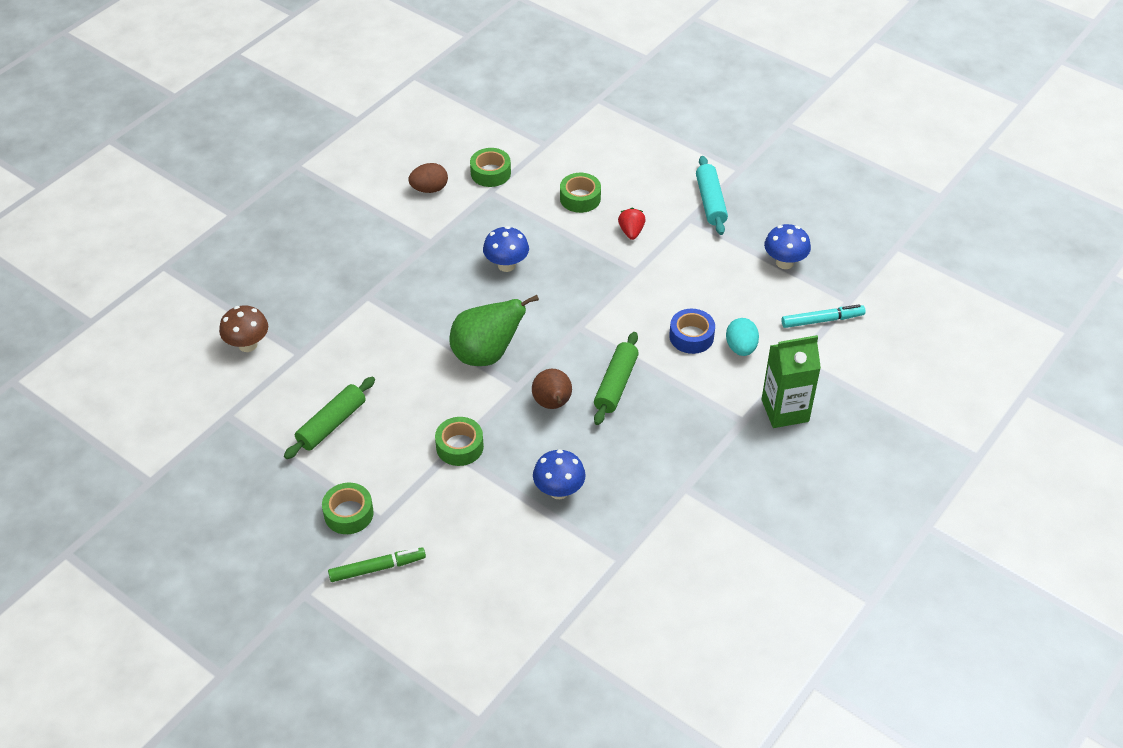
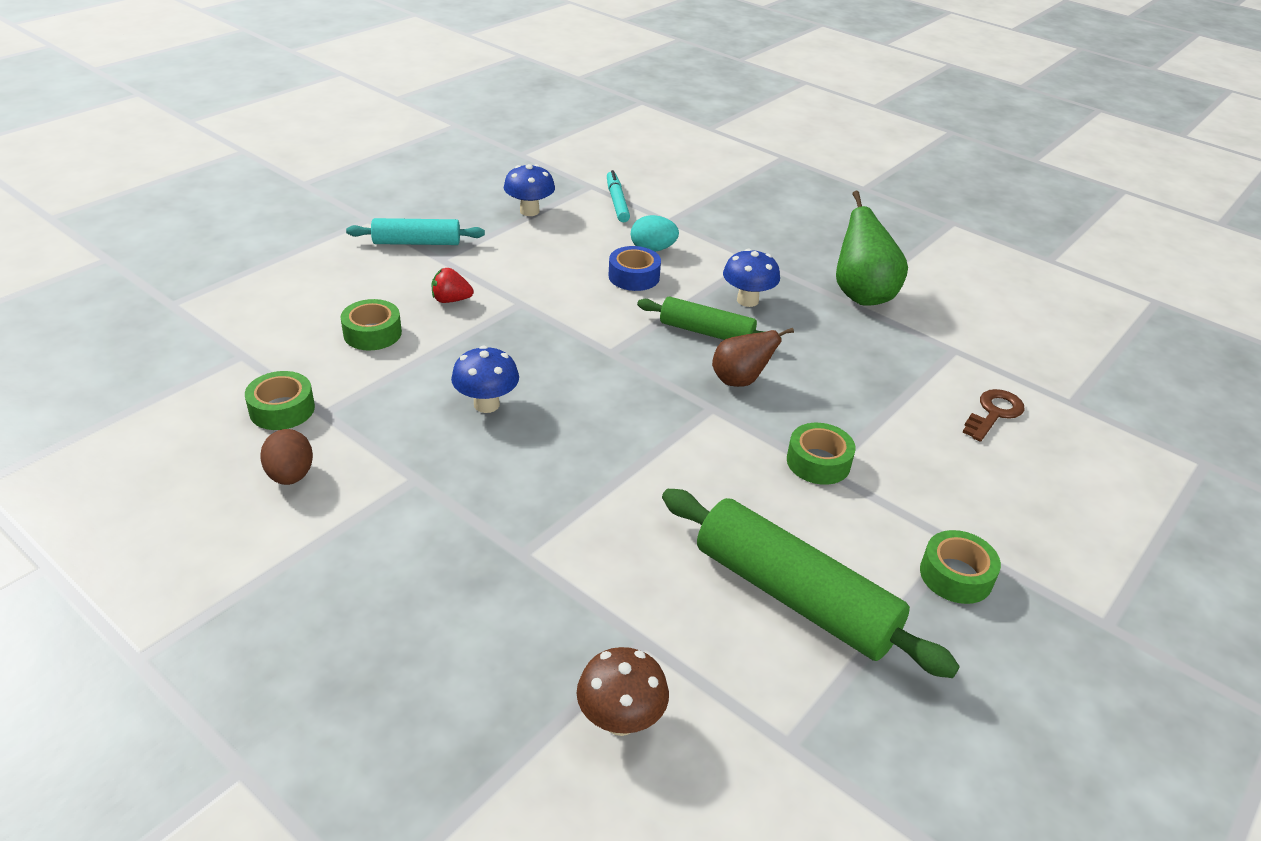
camera: 90 degrees left, 10 degrees down
green rolling pin [284,376,375,459] -> green rolling pin [662,489,960,678], size x1.68
green marker [328,548,426,582] -> none
green pear [449,295,539,366] -> green pear moved to [836,191,908,306]
blue mushroom [533,449,586,499] -> blue mushroom moved to [723,249,780,307]
green carton [762,335,821,428] -> none
none -> brown key [962,389,1024,442]

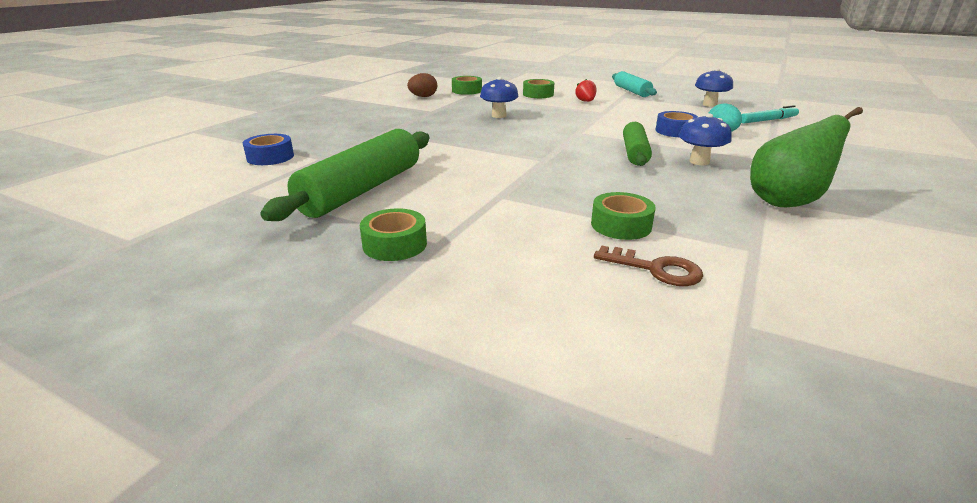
camera: 80 degrees right, 10 degrees down
brown mushroom [577,647,669,736] -> blue tape [243,134,294,165]
brown pear [712,328,794,387] -> none
green tape [787,423,856,485] -> green tape moved to [591,192,656,240]

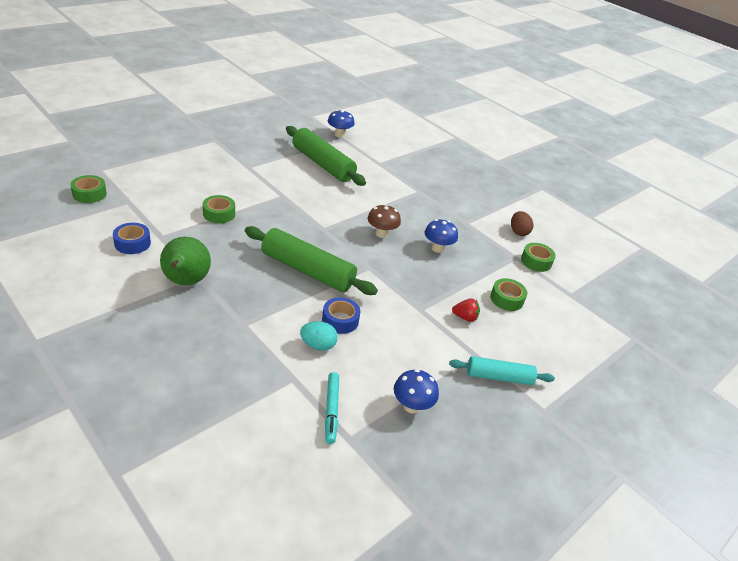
camera: 105 degrees right, 10 degrees up
blue tape [243,134,294,165] -> blue tape moved to [113,223,151,254]
green tape [360,208,427,261] -> green tape moved to [70,175,107,203]
brown key [594,246,703,286] -> none
green rolling pin [623,122,652,166] -> green rolling pin [245,226,378,295], size x1.68
blue mushroom [679,113,732,165] -> blue mushroom moved to [328,110,355,138]
none -> brown mushroom [368,204,401,238]

